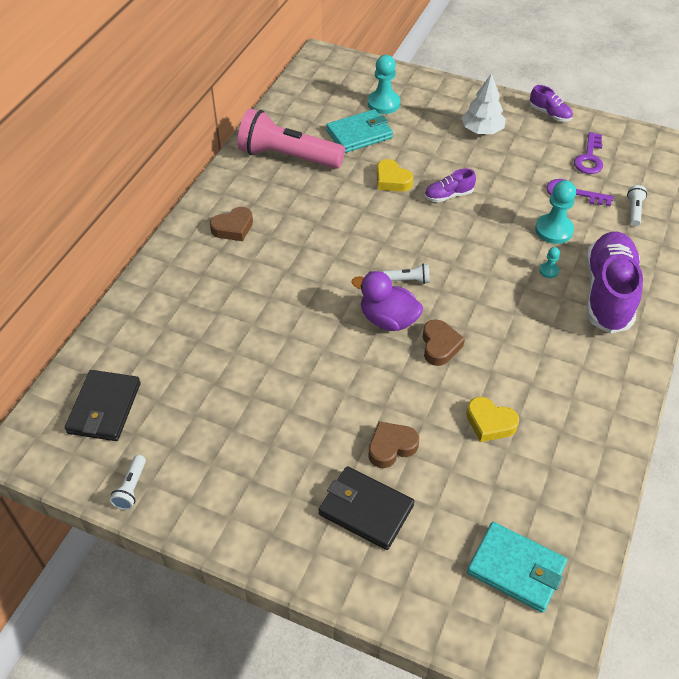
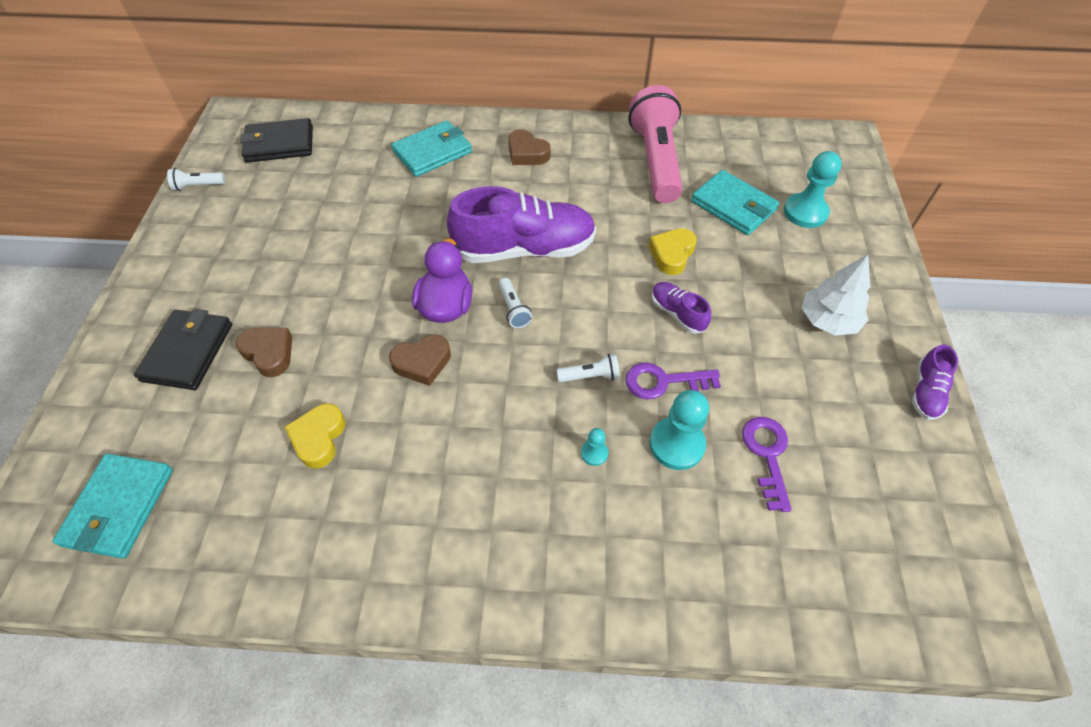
camera: 70 degrees right, 5 degrees up
purple key [574,132,603,174] -> purple key moved to [626,362,721,399]
purple shoe [586,232,643,334] -> purple shoe moved to [447,186,596,263]
white flashlight [627,185,647,226] -> white flashlight moved to [557,354,620,382]
none -> turquoise wallet [391,120,472,177]

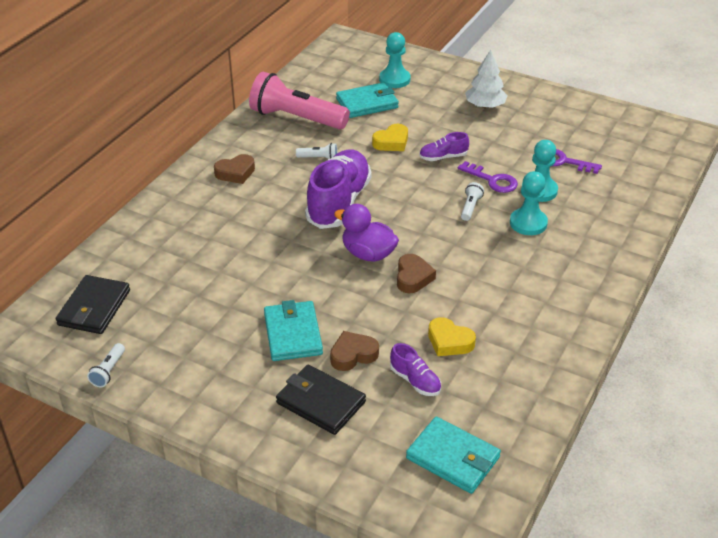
camera: 65 degrees left, 15 degrees down
turquoise wallet [391,120,472,177] -> turquoise wallet moved to [264,300,323,361]
white flashlight [498,278,532,328] -> white flashlight moved to [296,143,338,159]
turquoise pawn [581,428,608,466] -> turquoise pawn [510,171,548,235], size x2.03
purple key [626,362,721,399] -> purple key turned 75 degrees counterclockwise [458,161,518,193]
yellow heart [649,228,697,275] -> yellow heart turned 90 degrees counterclockwise [372,124,408,151]
purple shoe [912,344,958,420] -> purple shoe moved to [390,343,441,396]

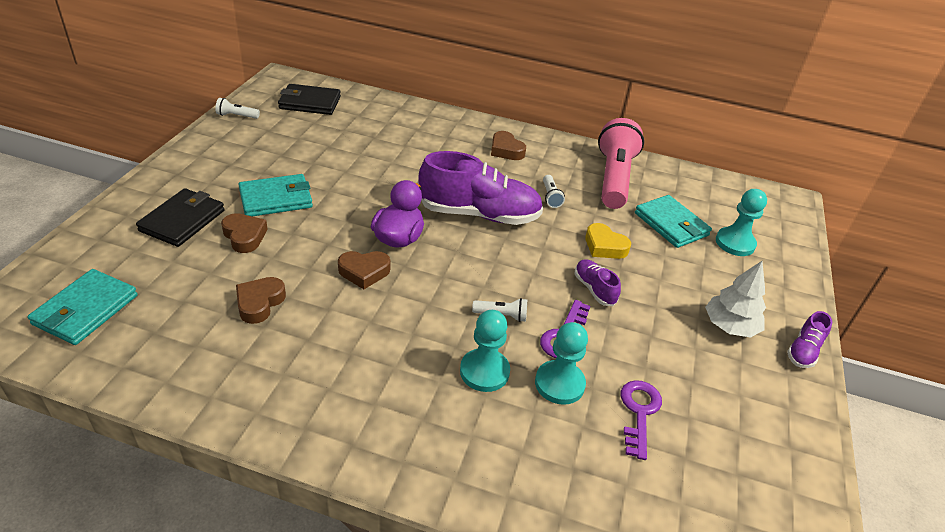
camera: 75 degrees right, 0 degrees up
purple shoe [390,343,441,396] -> purple shoe moved to [787,311,832,368]
yellow heart [428,317,476,356] -> brown heart [236,277,286,324]

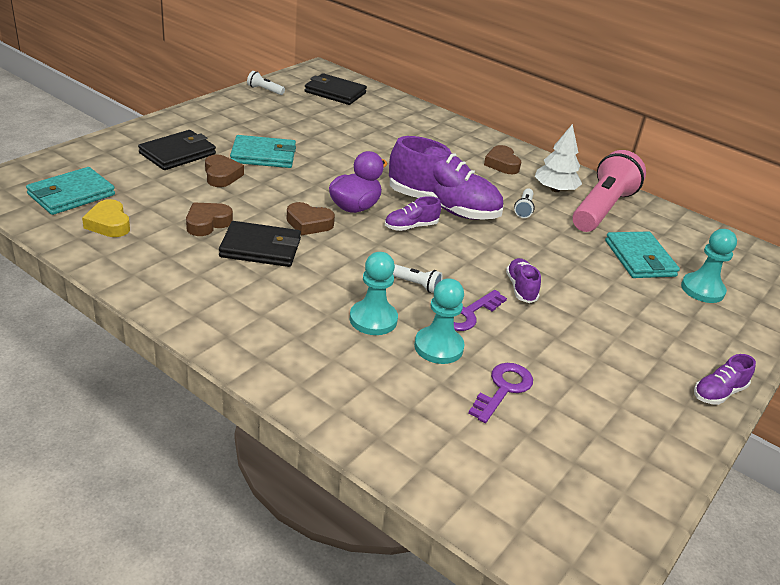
camera: 20 degrees right, 5 degrees down
yellow heart [585,223,631,259] -> yellow heart moved to [82,199,130,237]
white tree [705,261,766,337] -> white tree moved to [534,124,582,192]
none -> black wallet [219,221,301,267]
none -> purple shoe [385,196,441,231]

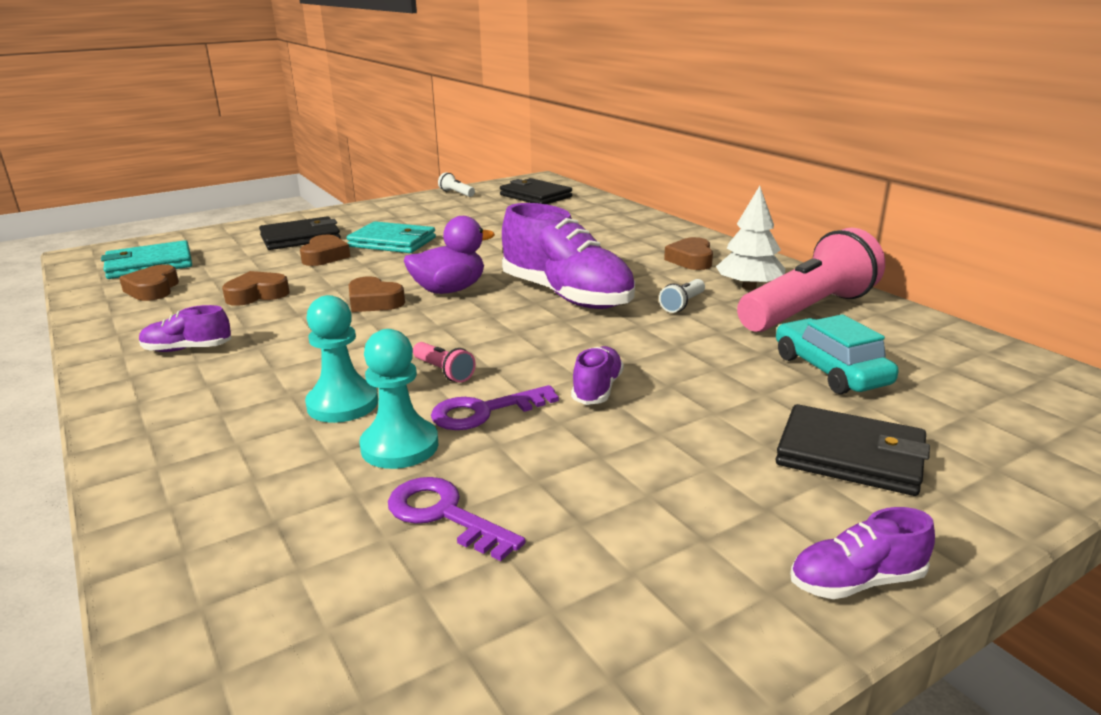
camera: 25 degrees right, 10 degrees down
yellow heart [82,199,130,237] -> brown heart [119,264,179,301]
black wallet [219,221,301,267] -> black wallet moved to [776,404,930,496]
purple shoe [385,196,441,231] -> purple shoe moved to [139,305,232,352]
white flashlight [393,264,443,293] -> pink flashlight [413,342,476,383]
purple key [468,363,533,423] -> purple key turned 105 degrees counterclockwise [388,477,526,561]
turquoise wallet [605,231,680,278] -> turquoise car [776,314,898,394]
turquoise pawn [681,229,737,303] -> none

